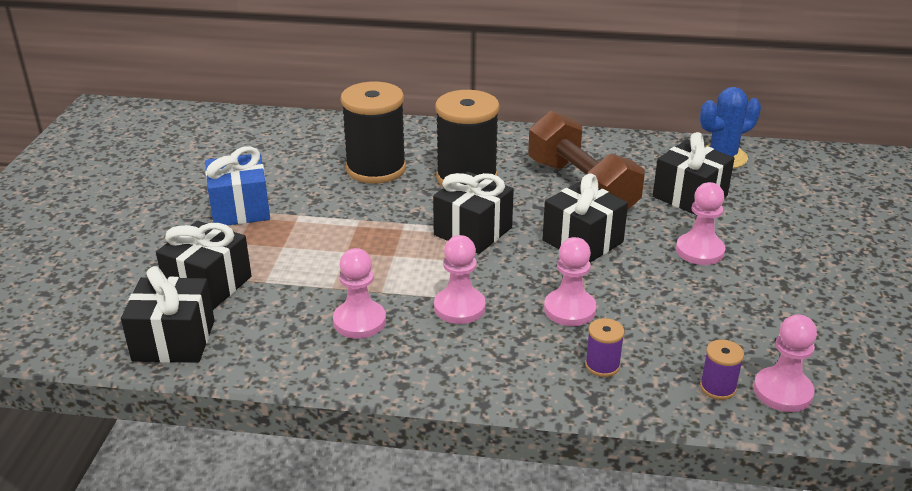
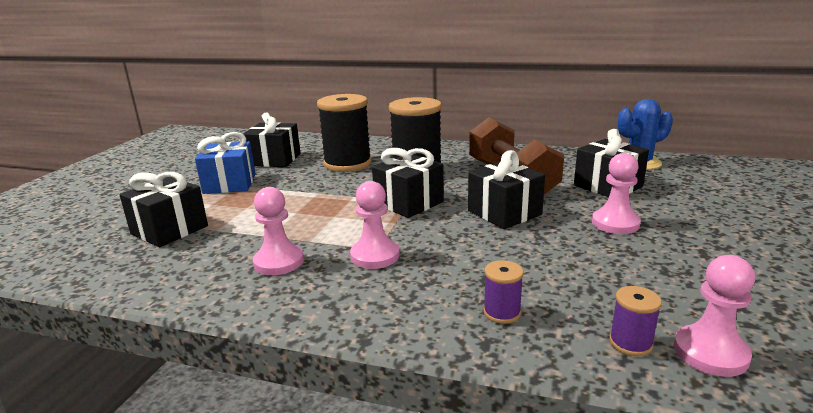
camera: 10 degrees right, 10 degrees down
black gift [121,266,215,363] -> black gift moved to [243,112,301,167]
pink pawn [544,237,597,326] -> none

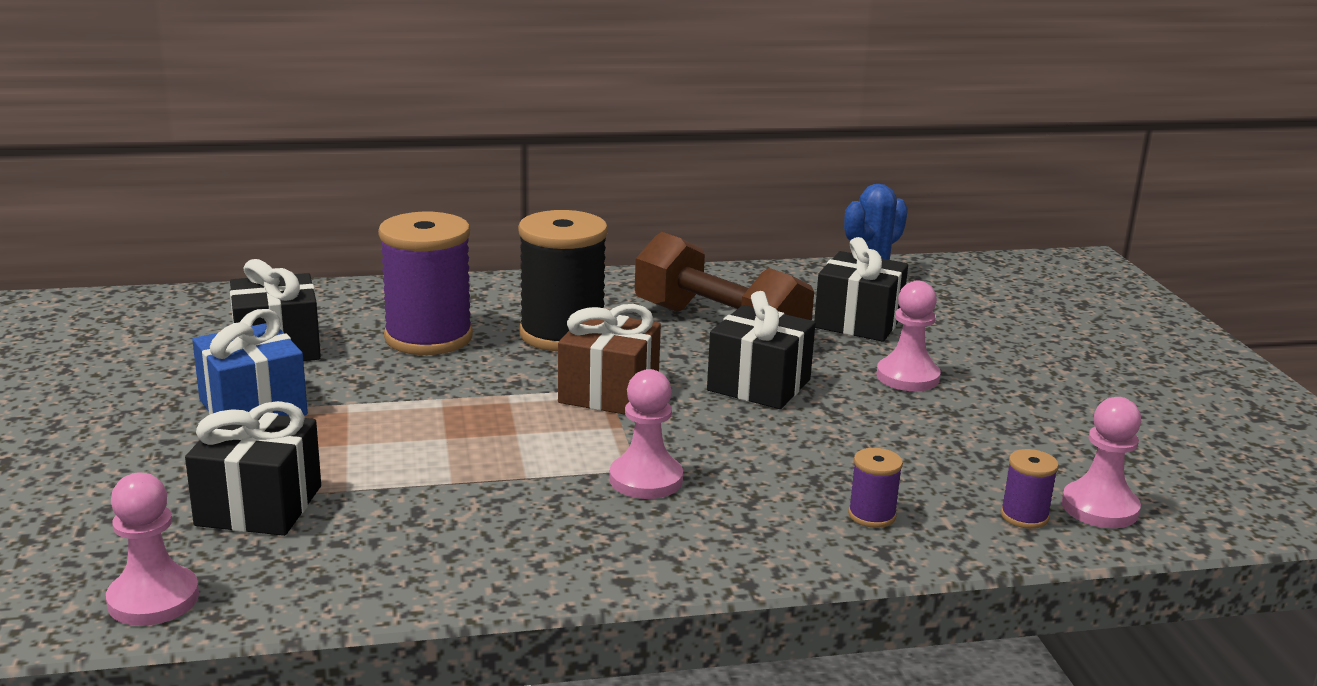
camera: 30 degrees left, 0 degrees up
pink pawn [253,187,304,275] -> pink pawn moved to [106,472,199,626]
black spool [317,94,372,172] -> purple spool [378,212,473,355]
black gift [372,148,444,218] -> brown gift [558,304,661,415]

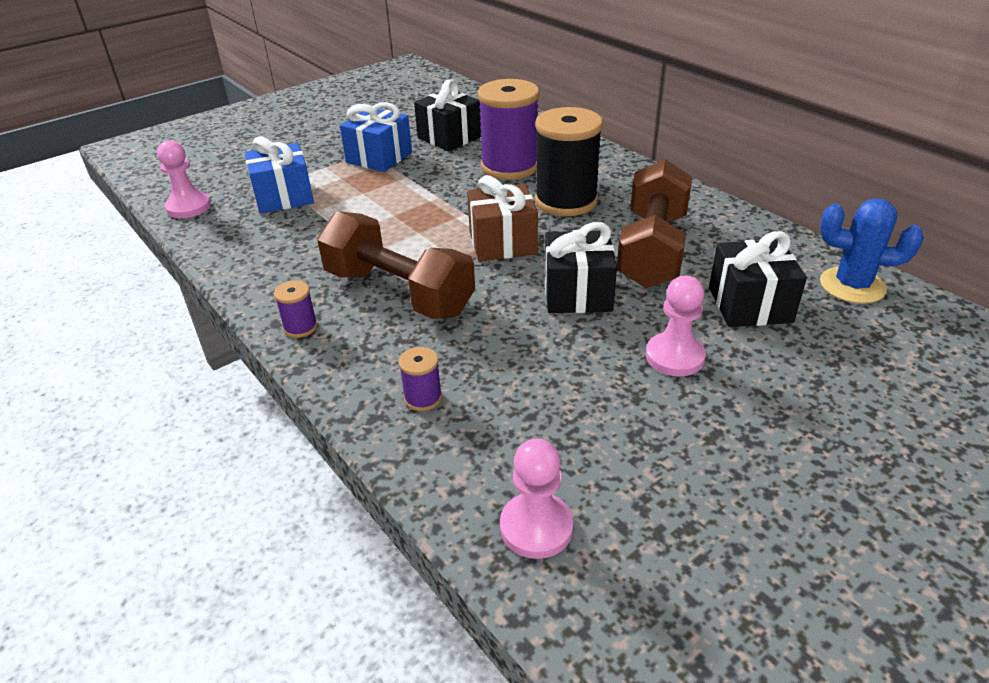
camera: 65 degrees right, 15 degrees up
black gift [185,401,321,536] -> blue gift [245,136,314,214]
pink pawn [609,369,683,499] -> brown dumbbell [317,211,475,319]
purple spool [1001,449,1059,529] -> purple spool moved to [274,280,318,338]

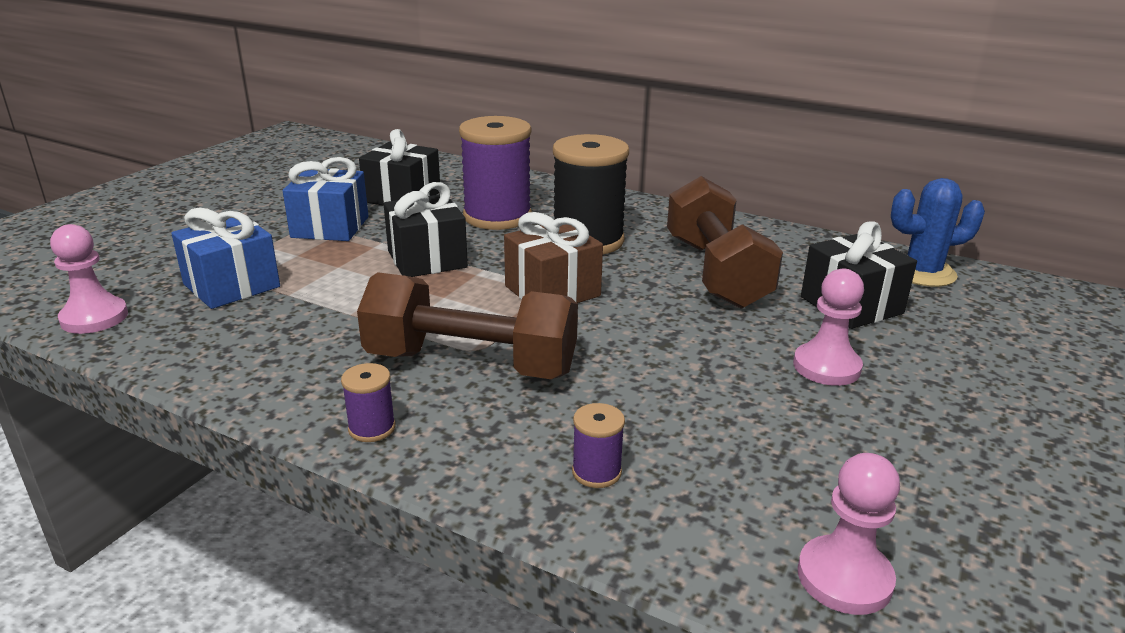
camera: 25 degrees left, 10 degrees down
black gift [545,222,617,313] -> black gift moved to [384,182,468,277]

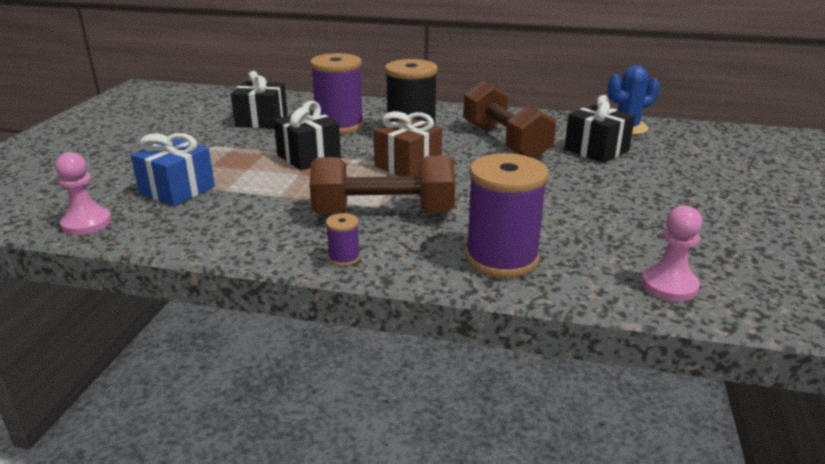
camera: 15 degrees left, 0 degrees up
blue gift [283,157,368,241] -> none
purple spool [572,403,625,488] -> purple spool [465,153,549,278], size x2.30
pink pawn [793,268,864,386] -> none

